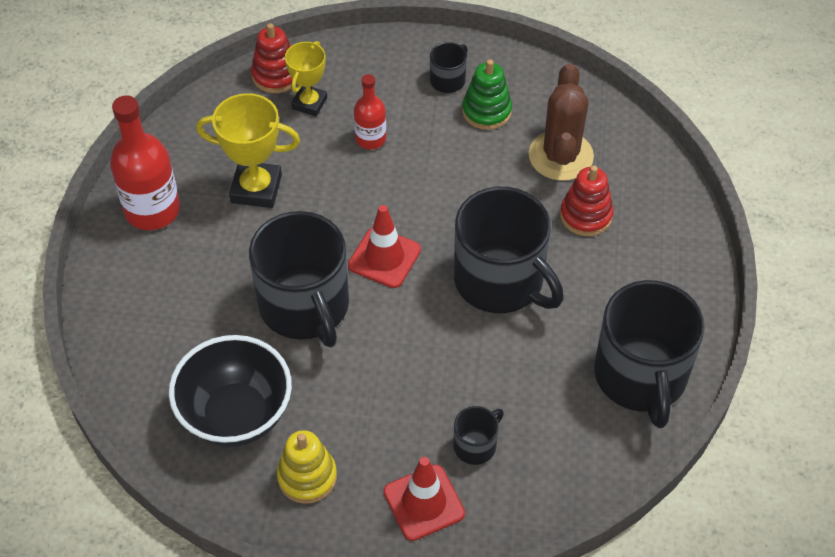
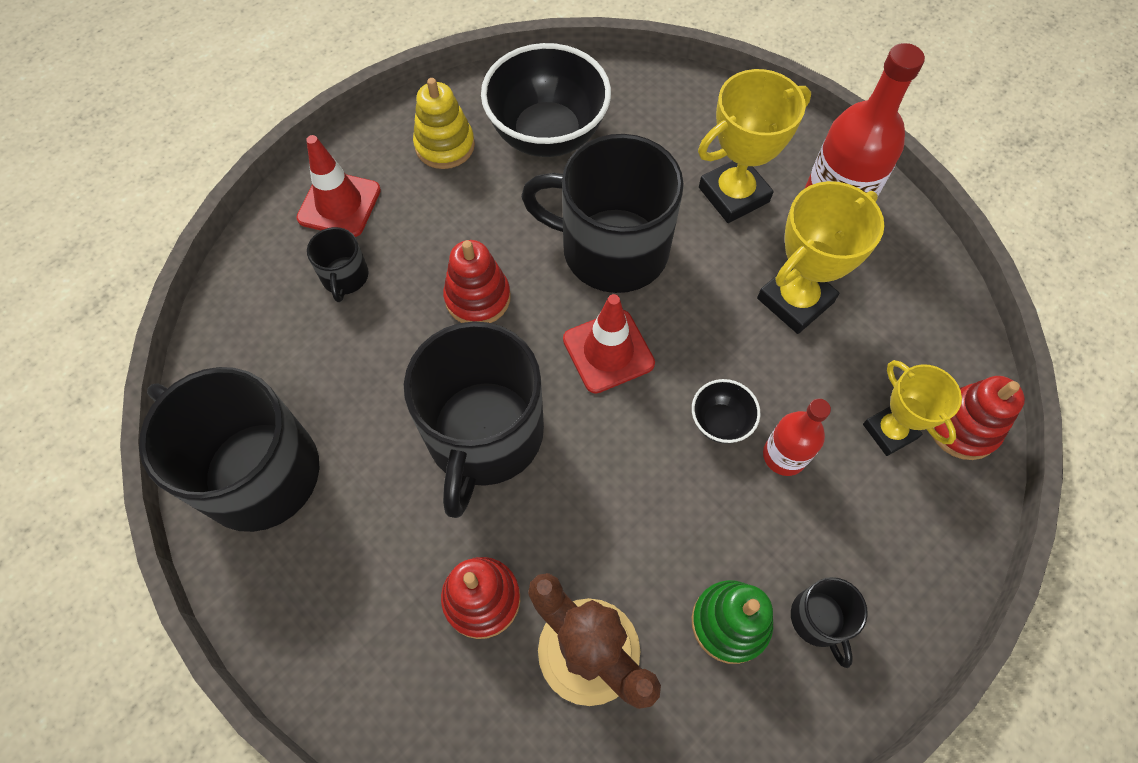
camera: 130 degrees right, 10 degrees up
black mug [454,187,564,313] -> black mug turned 75 degrees counterclockwise [404,321,544,518]
none -> red stacking toy [443,240,511,323]
none -> black bowl [692,379,760,444]
none -> yellow trophy [698,69,811,223]

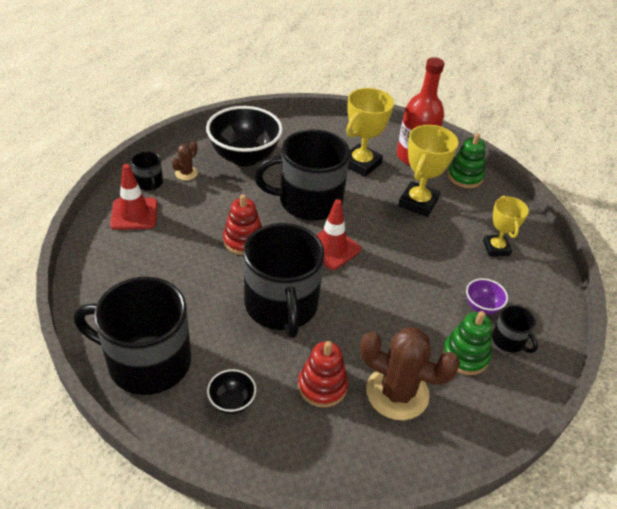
camera: 25 degrees left, 20 degrees down
black mug [307,227,369,302] -> black mug moved to [131,151,163,191]
yellow stacking toy [413,78,475,169] -> brown cactus [172,141,198,180]
black bowl [692,379,760,444] -> black bowl moved to [207,369,256,414]
red bottle [763,399,831,476] -> none
yellow trophy [863,360,962,456] -> yellow trophy turned 45 degrees clockwise [483,196,529,256]
red stacking toy [931,376,1025,460] -> none
none -> green stacking toy [447,133,485,188]
none -> purple bowl [466,278,508,314]

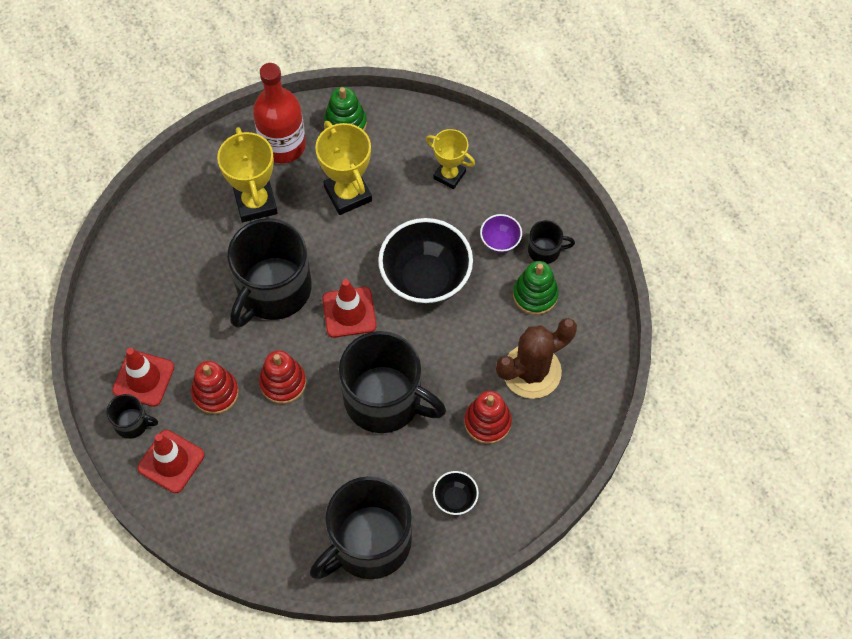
camera: 50 degrees left, 20 degrees up
brown cactus [172,141,198,180] -> red traffic cone [112,348,174,407]
black bowl [206,106,283,166] -> black bowl moved to [378,218,473,306]
none -> red stacking toy [191,361,239,414]

